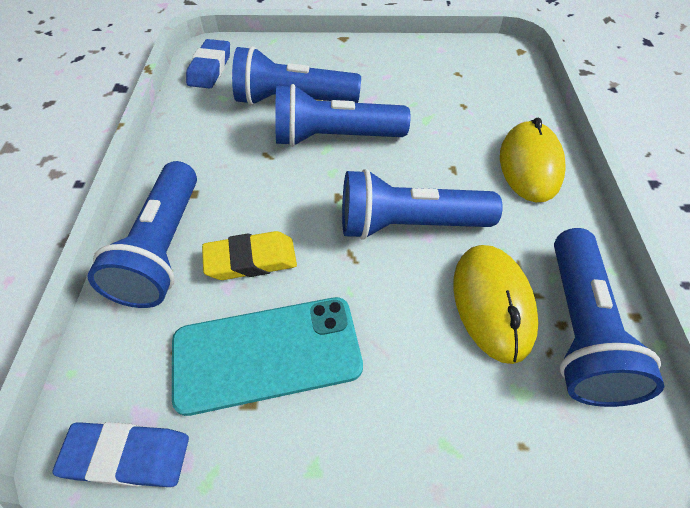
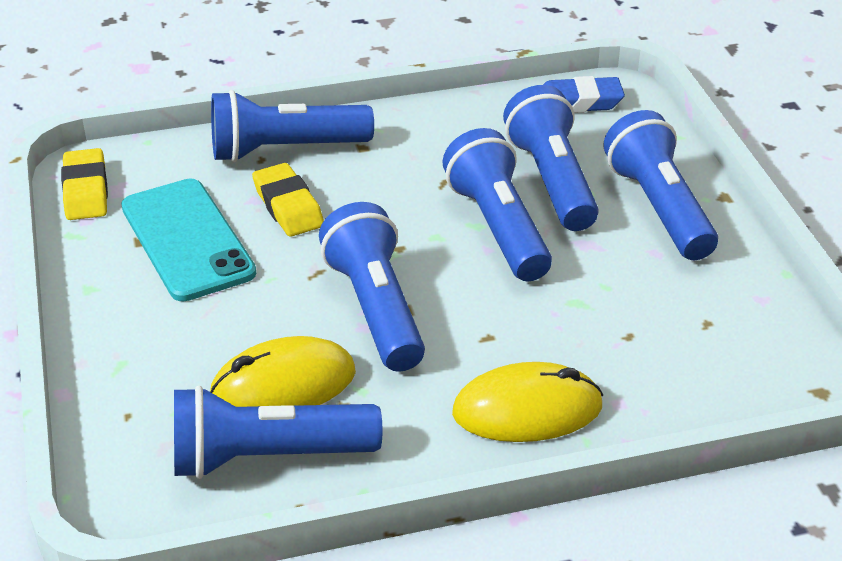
camera: 75 degrees right, 15 degrees down
blue eraser [53,422,189,487] -> yellow eraser [61,148,108,220]
none -> blue flashlight [604,110,718,260]

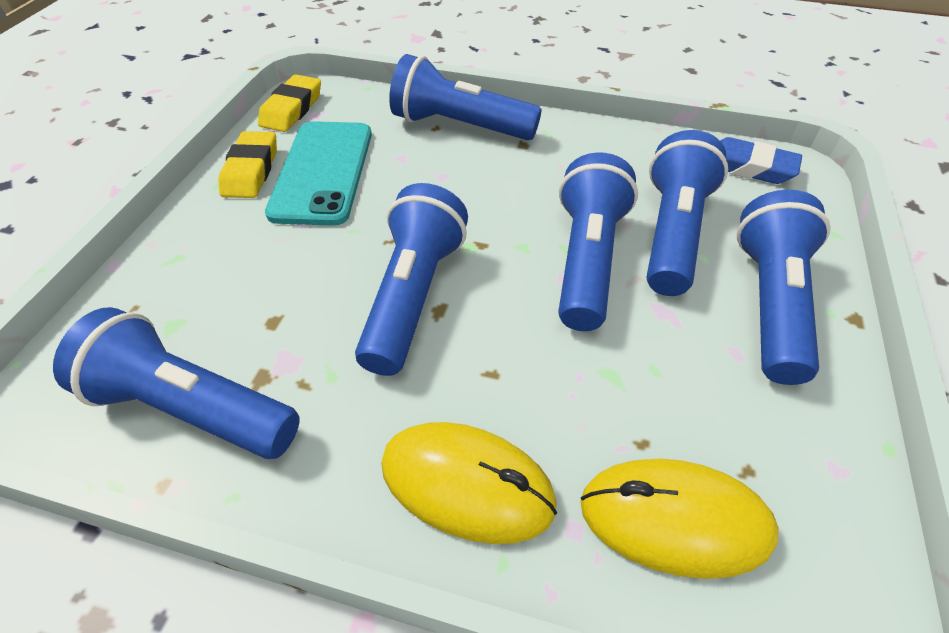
camera: 30 degrees right, 10 degrees up
yellow mouse [210,336,356,407] -> yellow mouse moved to [580,459,779,579]
yellow eraser [252,163,324,237] -> yellow eraser moved to [218,131,277,198]

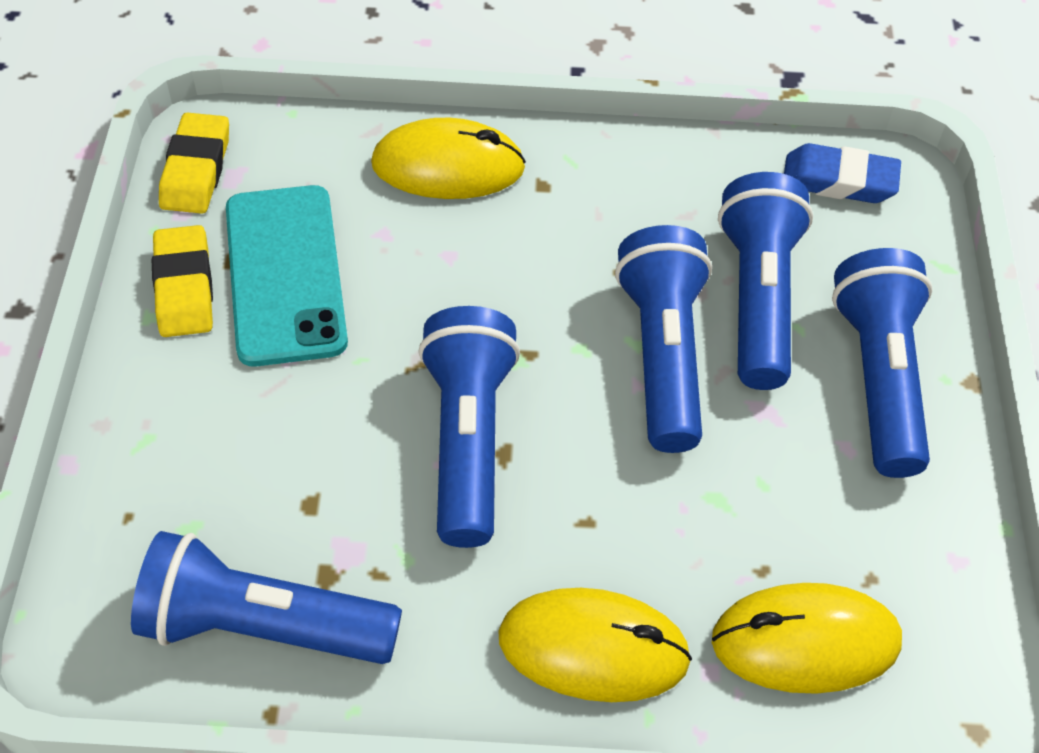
camera: 15 degrees left, 5 degrees up
blue flashlight [389,54,541,140] -> yellow mouse [371,118,526,199]

